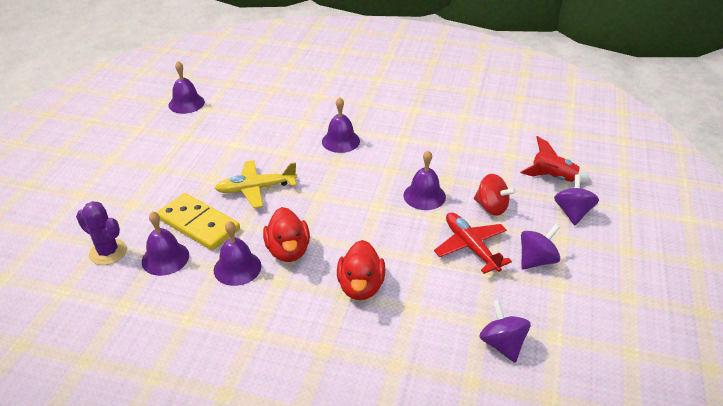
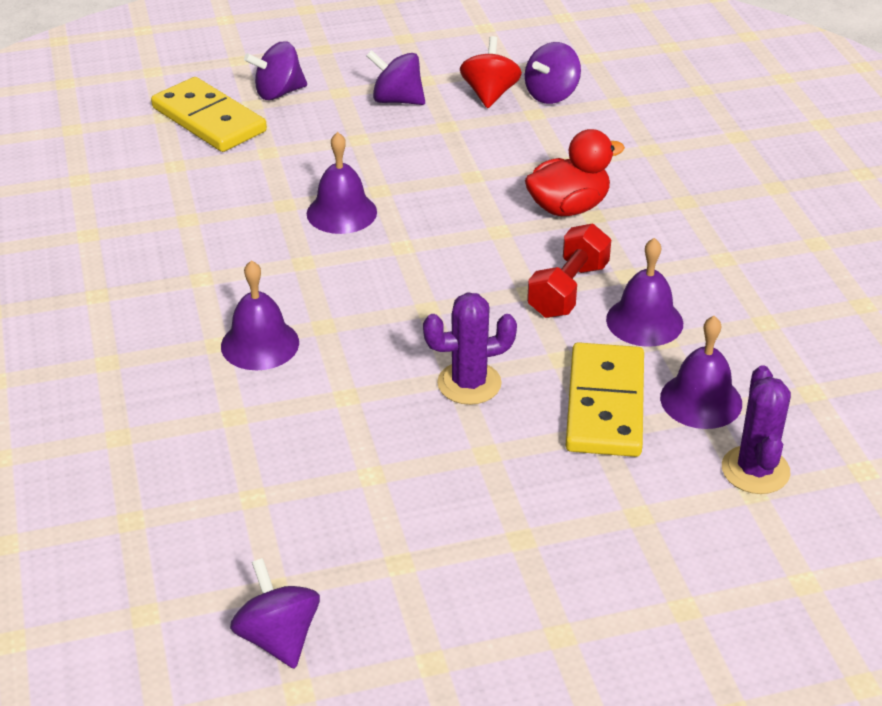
camera: 120 degrees left, 0 degrees up
purple bell [169,61,205,114] -> purple spinning top [230,558,320,669]
yellow plane [215,160,297,208] -> purple cactus [423,292,517,405]
red duck [263,207,310,262] -> red dumbbell [527,224,611,318]
red plane [434,212,512,274] -> none
red spinning top [474,174,516,216] -> red spinning top moved to [460,36,522,108]
red rocket [520,136,592,183] -> yellow domino [151,77,267,152]

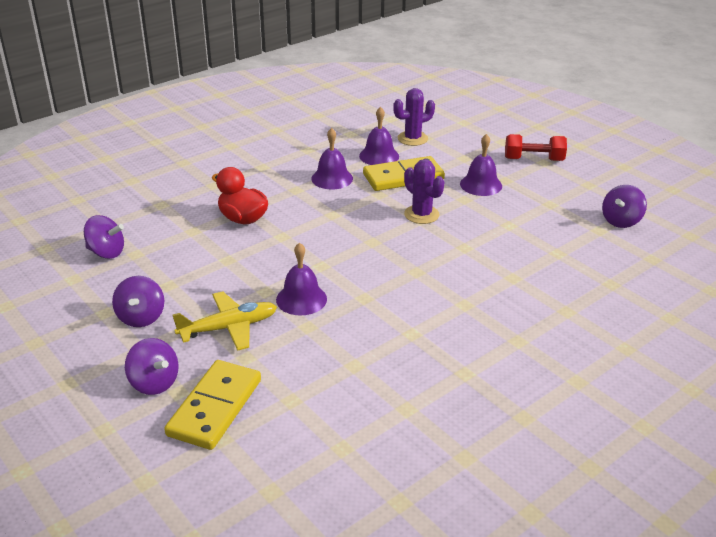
camera: 115 degrees left, 5 degrees down
purple bell [221,260,299,370] -> purple bell moved to [460,134,502,196]
red spinning top [460,36,522,108] -> none
red dumbbell [527,224,611,318] -> red dumbbell moved to [505,134,567,161]
none -> yellow plane [173,291,277,351]

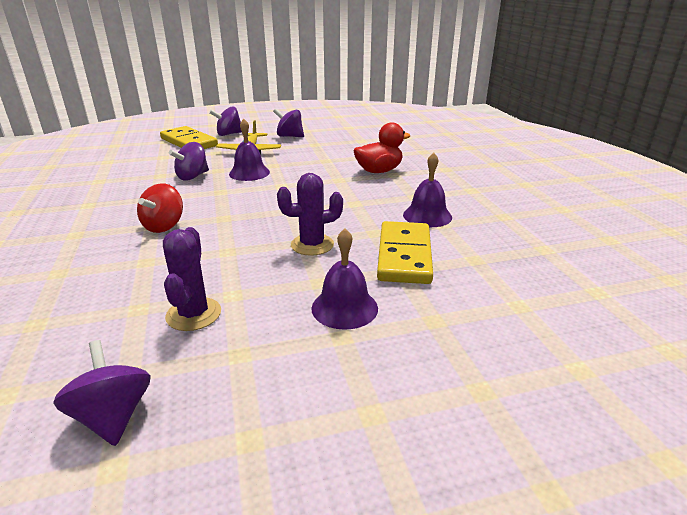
camera: 115 degrees right, 5 degrees down
purple spinning top [84,215,124,259] -> purple spinning top moved to [169,142,209,181]
purple bell [359,107,399,165] -> none
purple cactus [393,88,435,146] -> purple cactus moved to [163,227,221,331]
red dumbbell [505,134,567,161] -> none
none -> red spinning top [137,183,183,233]

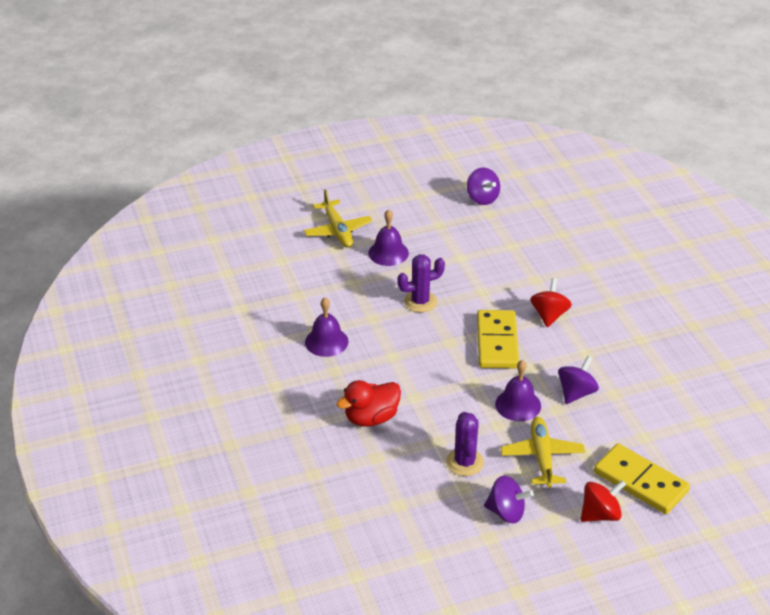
camera: 175 degrees right, 10 degrees up
purple cactus [163,227,221,331] -> purple cactus moved to [446,412,484,476]
purple spinning top [209,106,242,136] -> red spinning top [581,480,626,522]
yellow domino [377,221,433,284] -> yellow domino moved to [477,310,519,368]
none -> yellow plane [304,189,372,248]

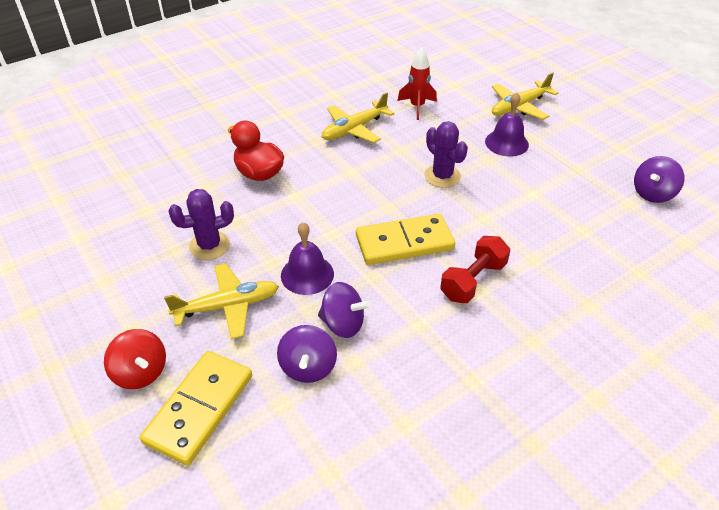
camera: 75 degrees right, 5 degrees up
purple bell [305,297,349,357] -> yellow plane [322,92,394,143]
purple spinning top [484,476,534,523] -> purple spinning top moved to [277,325,337,383]
red spinning top [530,278,572,327] -> red dumbbell [440,236,510,303]
none -> red rocket [398,47,437,120]

